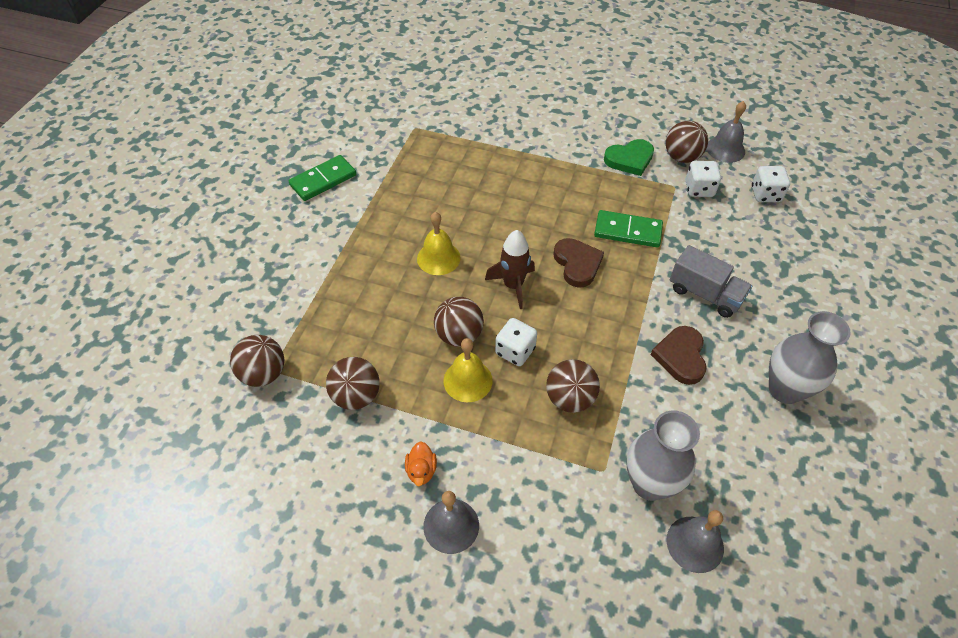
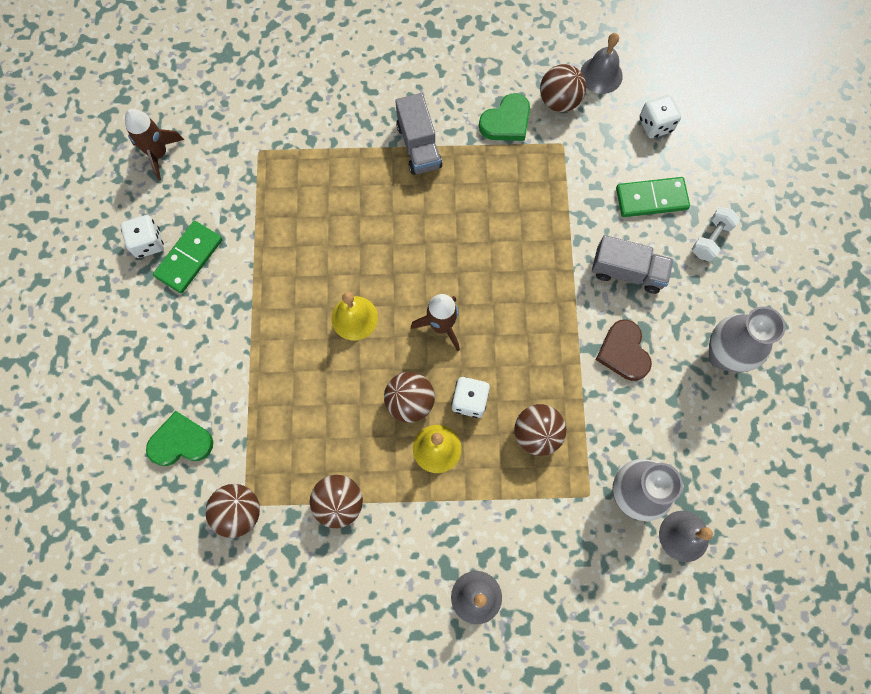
camera: 20 degrees left, 20 degrees up
orange duck [405,442,437,486] -> none
brown heart [553,238,604,288] -> none
green domino [594,210,663,248] -> green domino moved to [616,177,690,217]
white dice [686,161,721,197] -> white dice moved to [121,215,164,258]
none -> brown rocket [125,109,184,181]
none -> green heart [146,411,213,466]
none -> grey truck [395,93,442,175]
none -> white dumbbell [692,207,740,262]

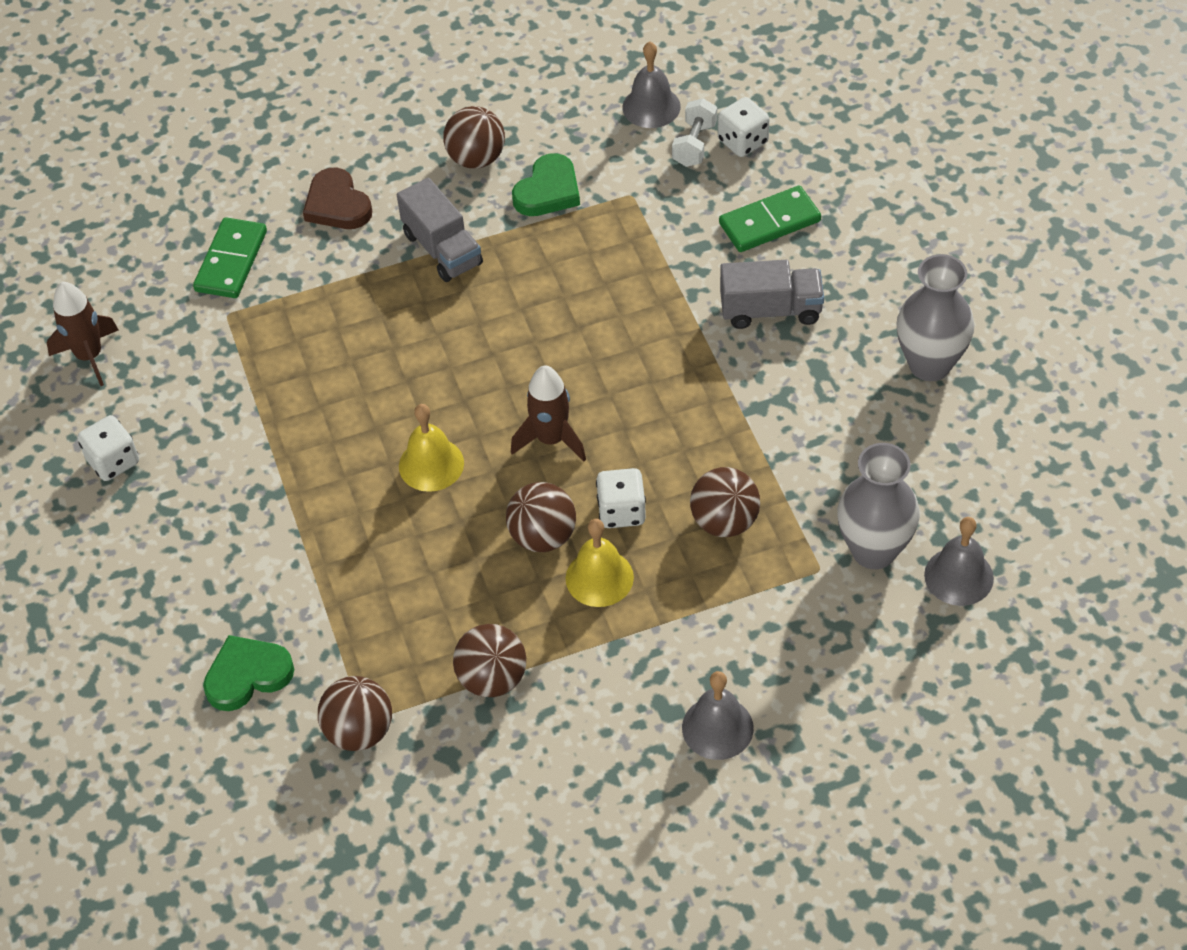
camera: 15 degrees left, 20 degrees down
green domino [153,221,222,293] -> green domino moved to [193,217,267,298]
brown ball [540,64,586,112] -> brown ball moved to [443,106,505,169]
brown heart [596,319,652,381] -> brown heart moved to [303,168,372,229]
white dumbbell [692,207,740,262] -> white dumbbell moved to [672,98,717,167]

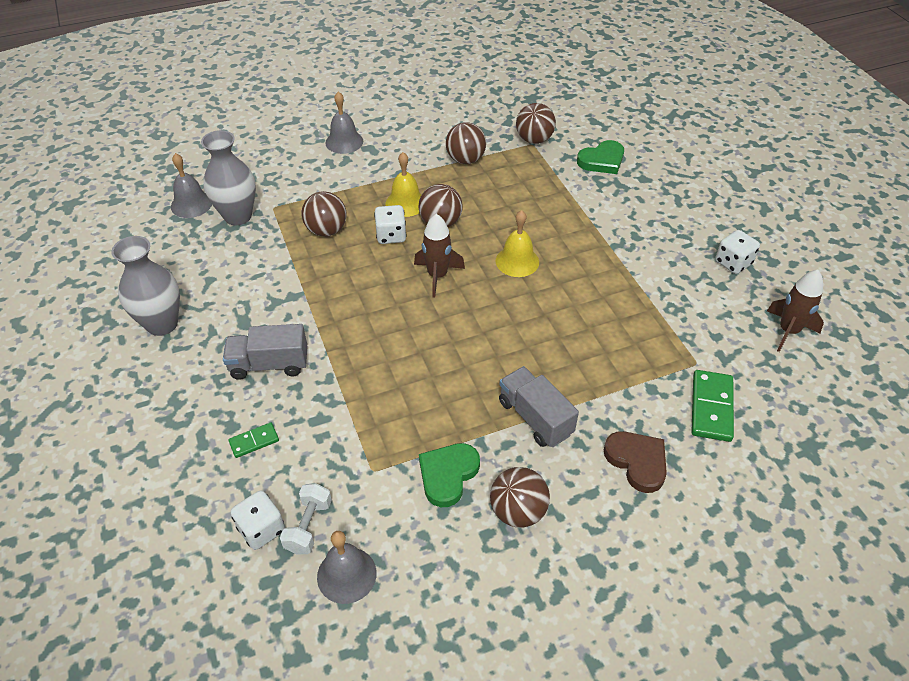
camera: 175 degrees right, 5 degrees down
green domino [719,186,821,252] -> green domino [228,422,279,458], size x0.57

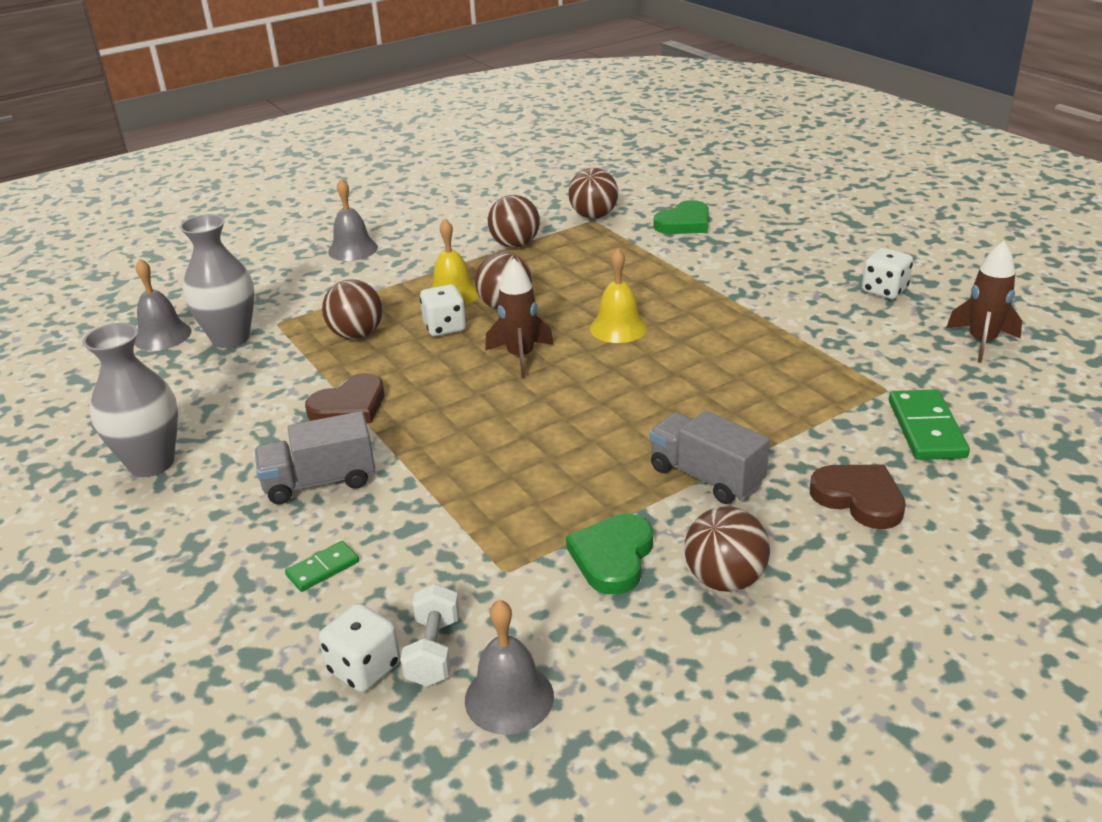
camera: 10 degrees left, 15 degrees down
none -> brown heart [305,373,384,423]

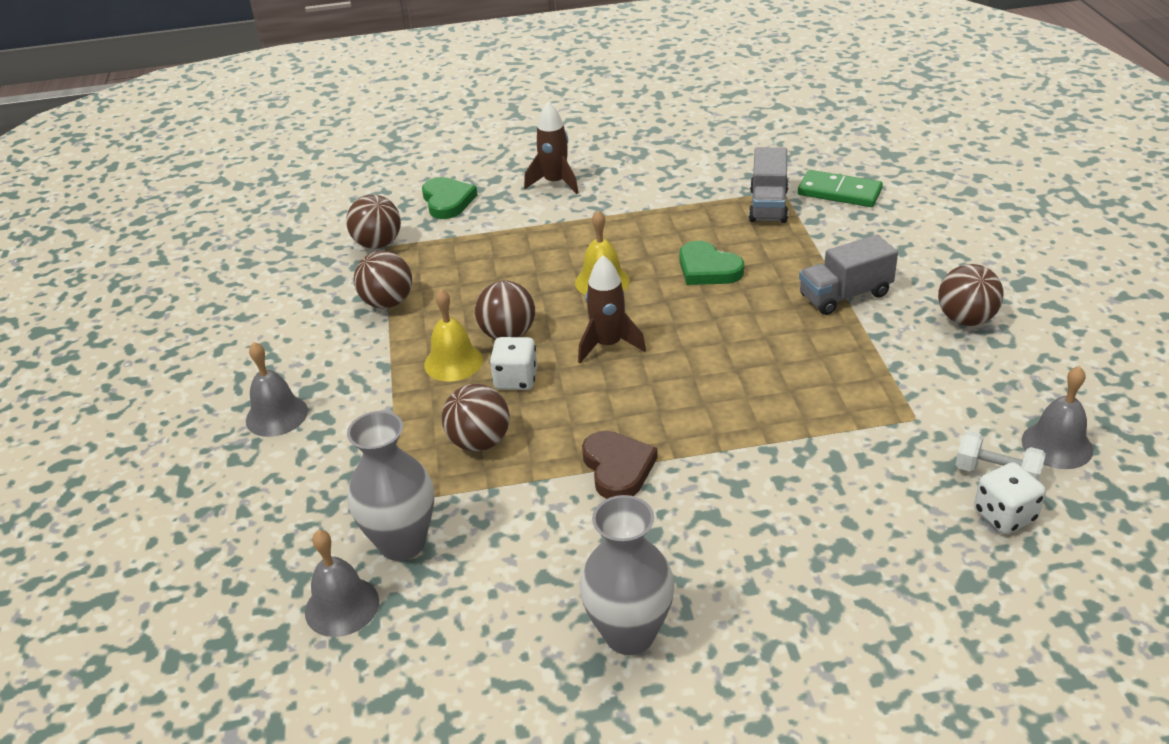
camera: 65 degrees left, 5 degrees up
grey truck [255,411,375,504] -> grey truck moved to [749,147,788,223]
green domino [285,541,359,592] -> none
green heart [566,514,653,595] -> green heart moved to [679,241,744,285]
brown heart [810,465,906,529] -> none
white dice [862,248,913,299] -> none
brown rocket [946,241,1022,363] -> brown rocket moved to [524,102,578,194]

